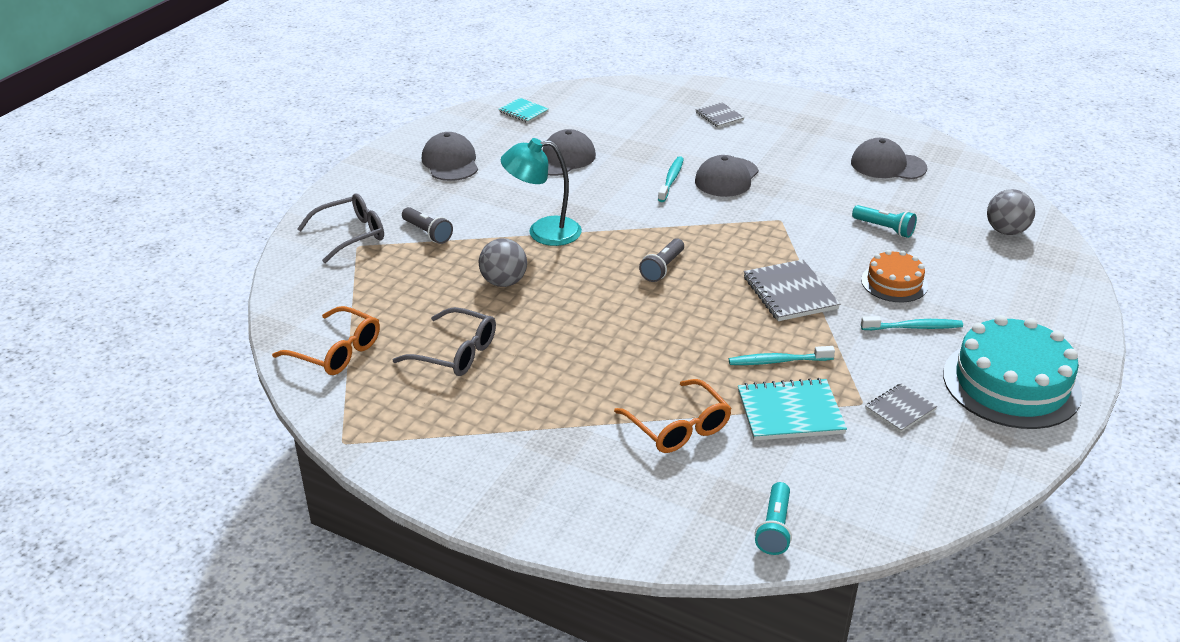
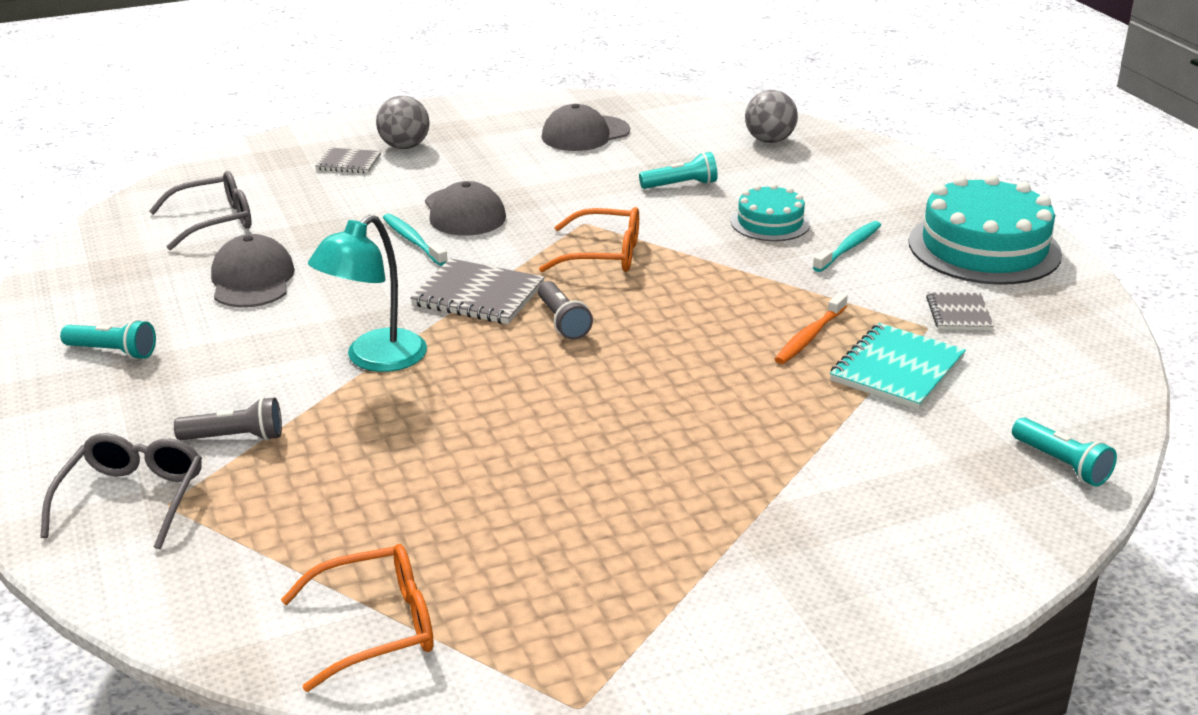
camera: 50 degrees left, 5 degrees down
grey glasses [393,307,496,376] -> grey glasses moved to [149,171,252,250]
grey cap [422,132,478,181] -> turquoise flashlight [60,319,156,360]
grey ball [479,238,527,287] -> grey ball moved to [376,96,429,149]
turquoise notebook [499,98,549,123] -> none
orange glasses [614,379,732,453] -> orange glasses moved to [539,207,639,272]
turquoise toothbrush [729,346,835,365] -> orange toothbrush [775,292,848,364]
grey notebook [744,259,840,321] -> grey notebook moved to [410,258,545,324]
orange cake [861,250,928,302] -> turquoise cake [731,184,810,241]

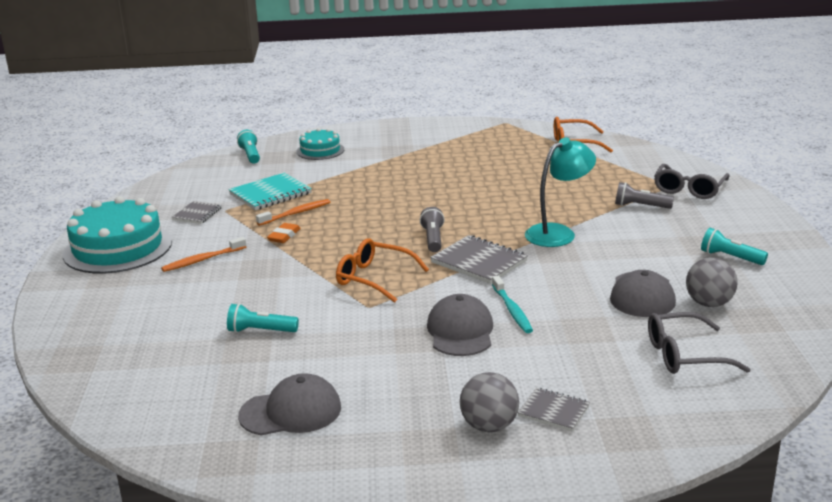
camera: 160 degrees left, 5 degrees down
turquoise cake [731,184,810,241] -> turquoise cake moved to [296,128,344,160]
grey ball [745,90,798,143] -> grey ball moved to [686,257,738,307]
turquoise toothbrush [812,221,881,272] -> orange toothbrush [161,237,246,272]
none -> orange eraser [267,223,301,243]

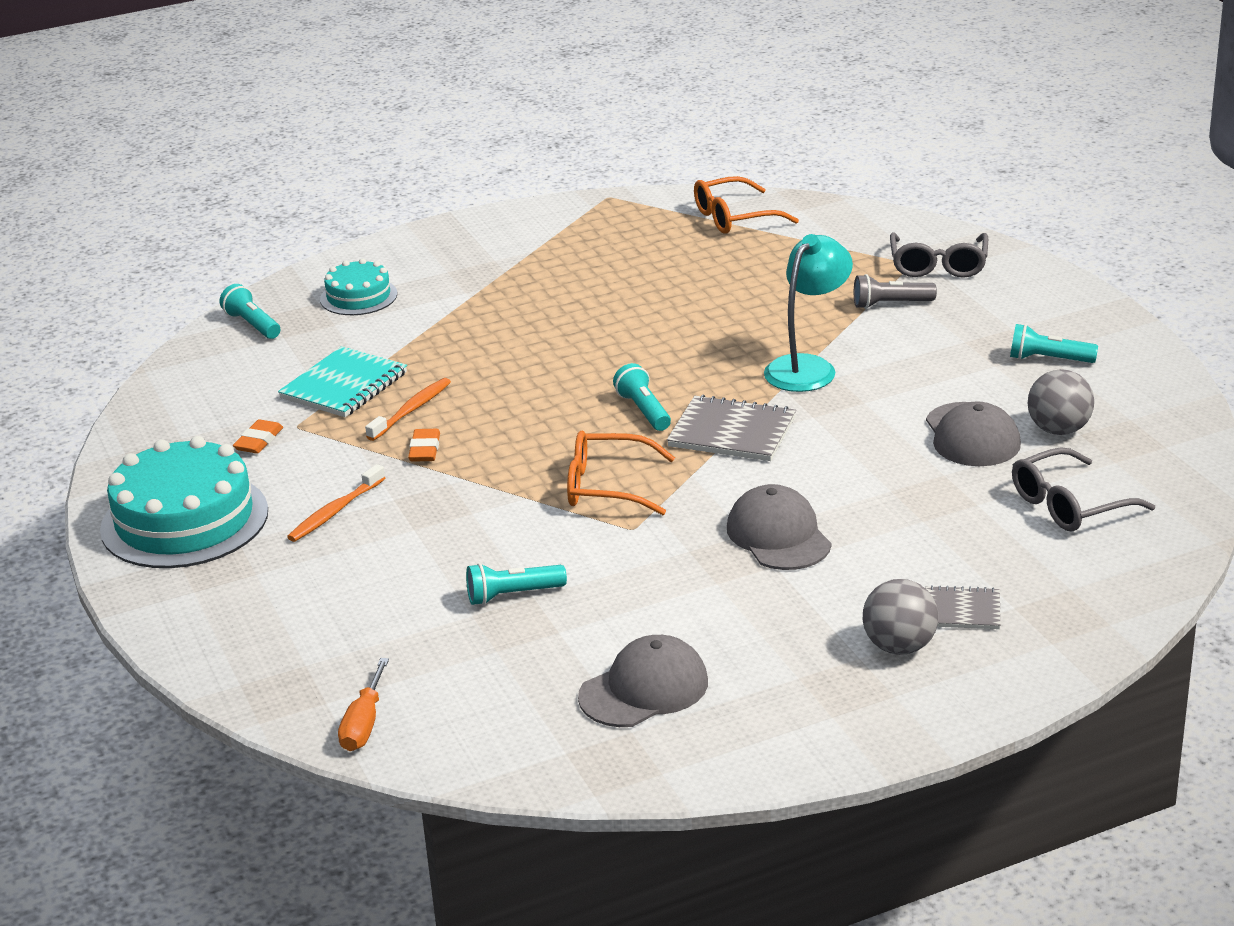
camera: 20 degrees left, 5 degrees up
grey notebook [172,201,222,224] -> orange eraser [233,419,283,454]
grey flashlight [420,207,445,252] -> turquoise flashlight [613,363,671,431]
turquoise toothbrush [492,276,533,333] -> none
none -> orange screwdriver [338,658,389,751]

